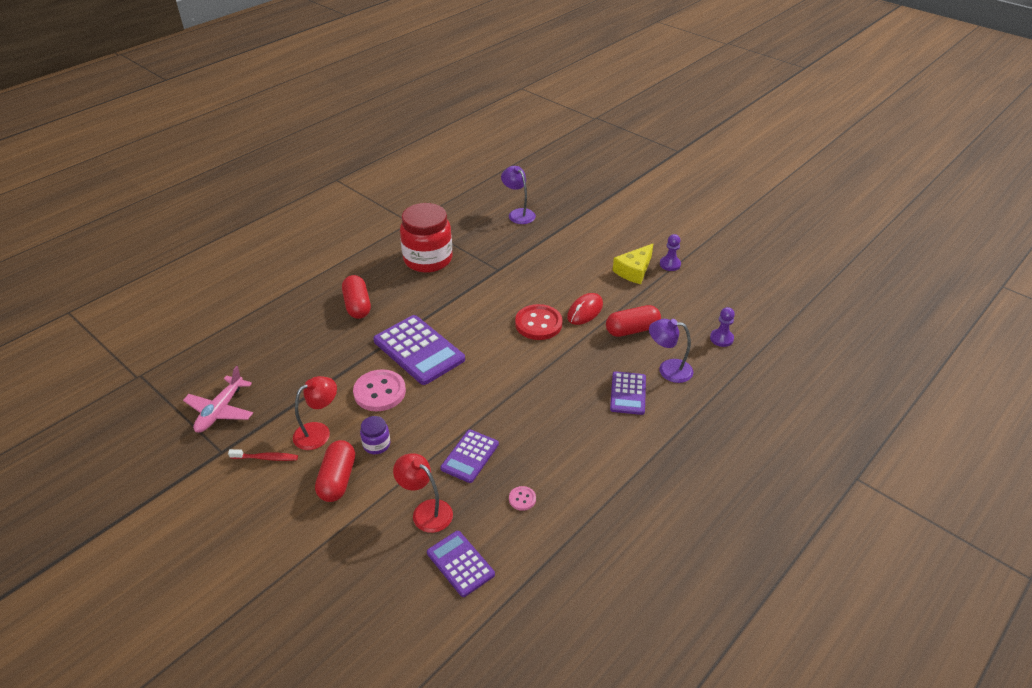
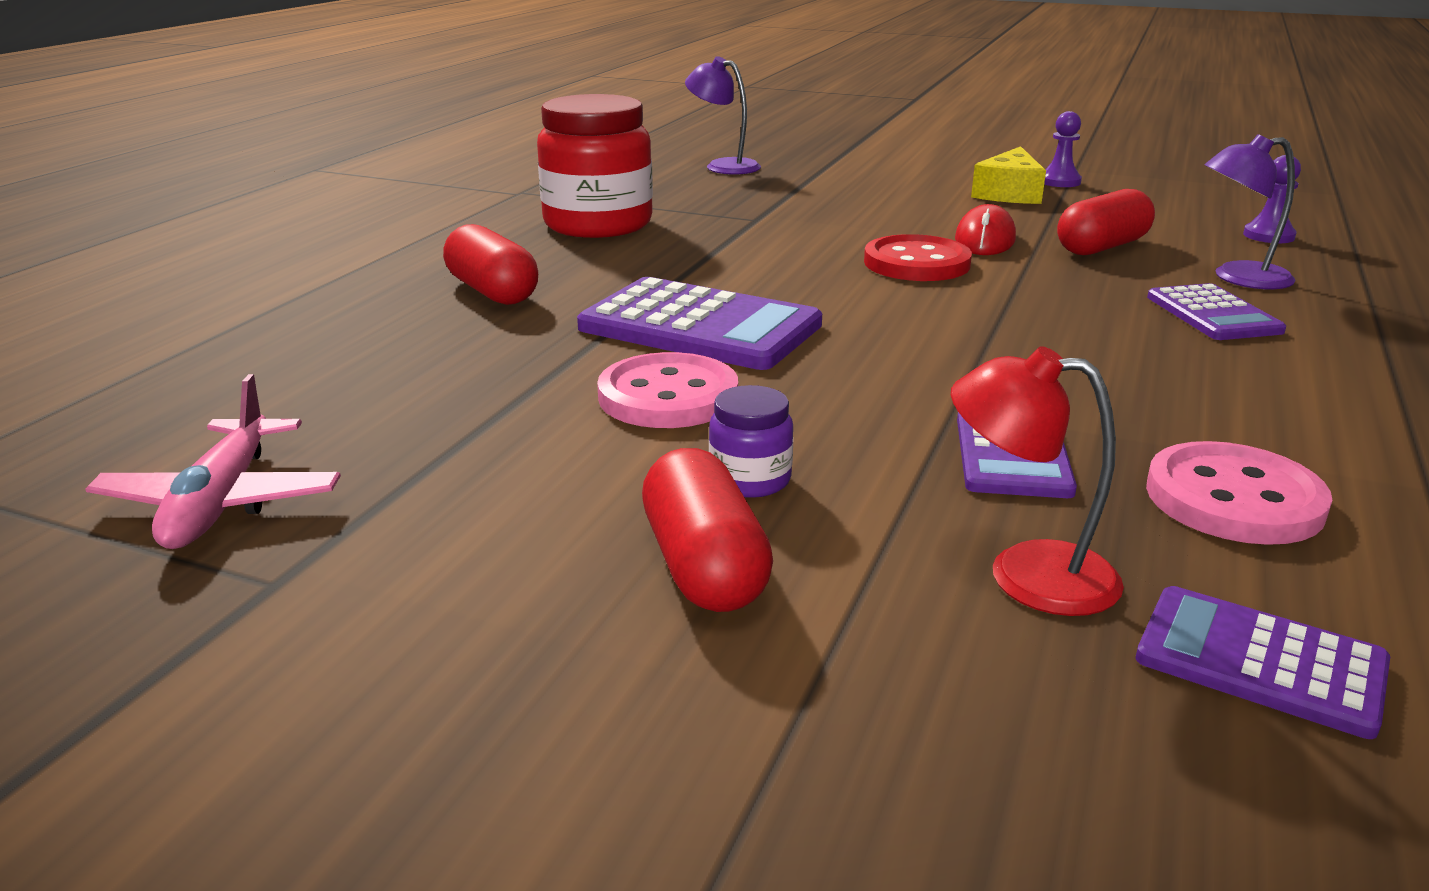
camera: 20 degrees left, 15 degrees down
red toothbrush [228,449,298,461] -> none
red lamp [293,376,337,450] -> none
pink button [509,486,536,511] -> pink button [1146,441,1333,545], size x2.14

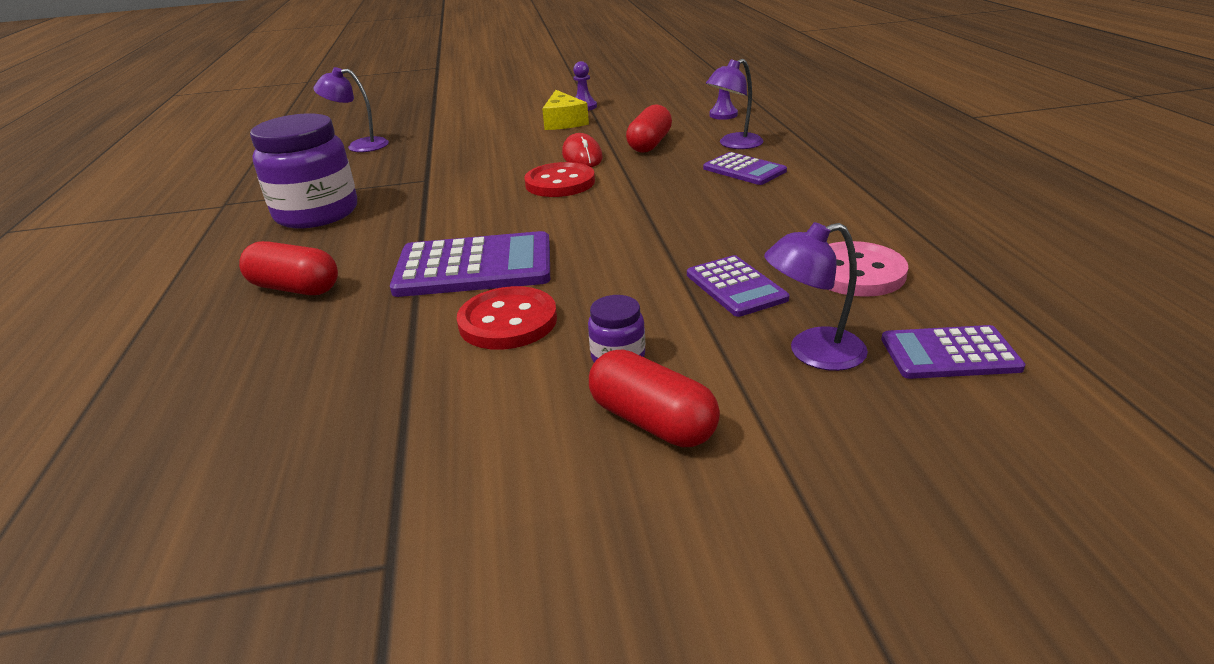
camera: 30 degrees left, 5 degrees up
pink plane [85,374,341,549] -> none
red jar [537,94,653,238] -> purple jar [250,113,357,229]
pink button [597,352,738,428] -> red button [457,286,557,350]
red lamp [951,346,1124,616] -> purple lamp [764,222,868,371]

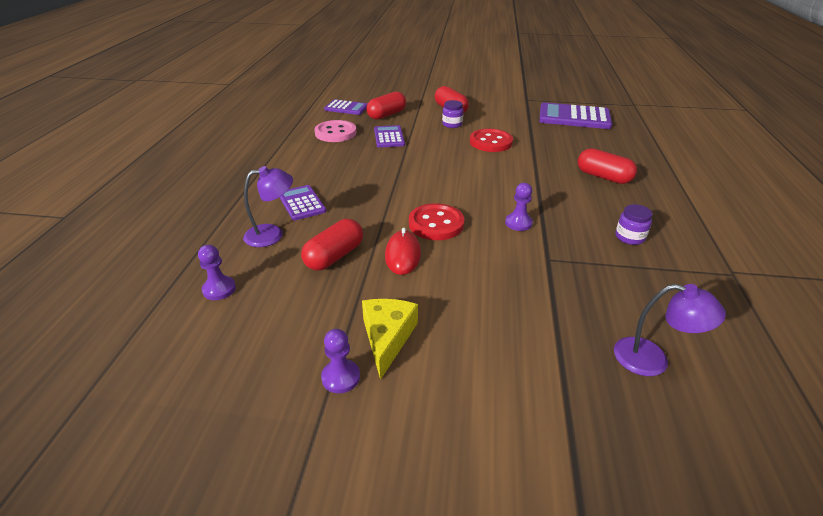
camera: 165 degrees left, 5 degrees up
purple jar [250,113,357,229] -> purple jar [615,204,653,245], size x0.44
purple calculator [390,231,550,297] -> purple calculator moved to [539,102,612,129]
purple lamp [764,222,868,371] -> red capsule [366,91,406,120]
none -> purple pawn [505,183,533,231]

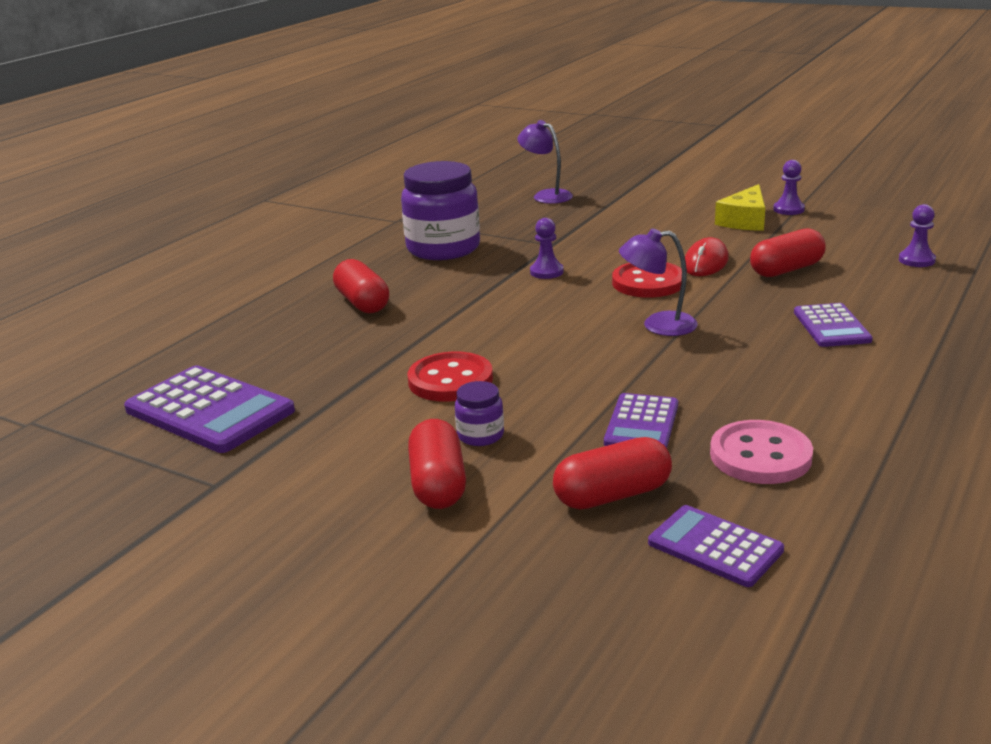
camera: 155 degrees left, 10 degrees down
purple lamp [243,166,293,247] -> purple lamp moved to [619,228,698,336]
purple jar [615,204,653,245] -> purple jar [401,161,480,260], size x2.26

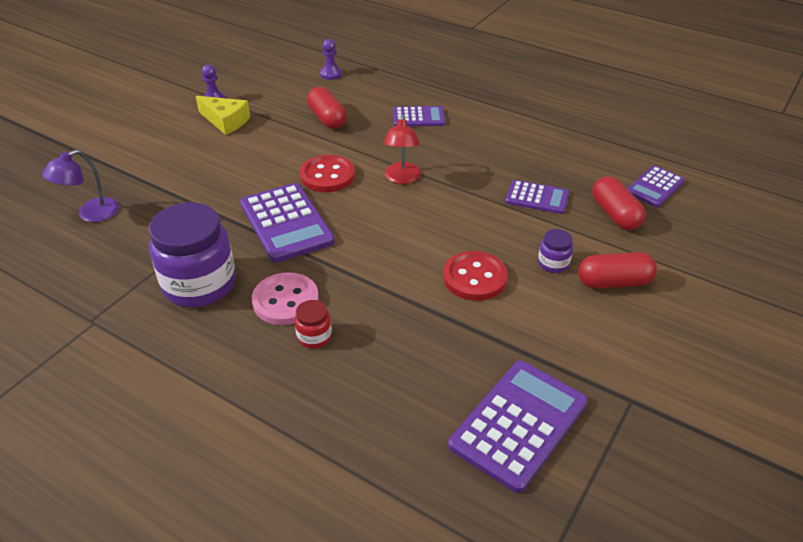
camera: 90 degrees left, 15 degrees up
red capsule [333,259,389,313] -> red jar [295,300,332,349]
purple pawn [530,218,564,279] -> purple calculator [240,183,335,263]
purple lamp [619,228,698,336] -> red lamp [383,115,421,184]
red mouse [685,237,729,276] -> none
pink button [710,420,813,484] -> pink button moved to [252,272,319,325]

